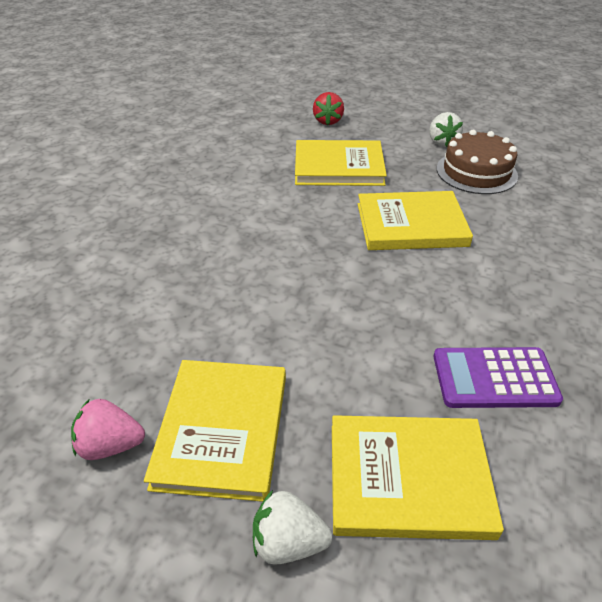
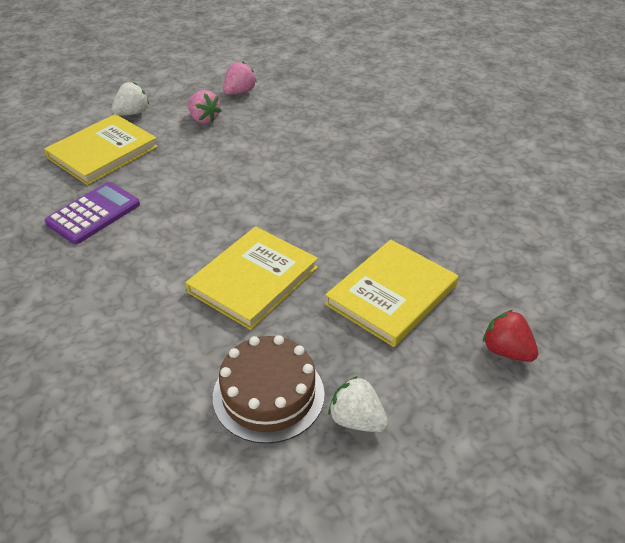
camera: 130 degrees right, 0 degrees up
yellow book [144,360,286,502] -> pink strawberry [188,90,221,124]

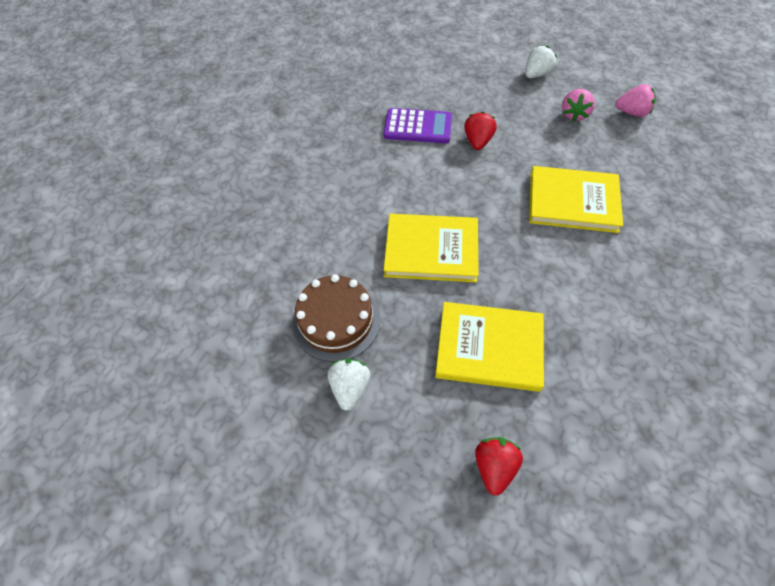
camera: 60 degrees right, 15 degrees up
yellow book [44,114,158,185] -> yellow book moved to [529,166,623,233]
white strawberry [111,82,149,115] -> white strawberry turned 60 degrees counterclockwise [525,46,557,78]
none -> red strawberry [464,112,497,150]

